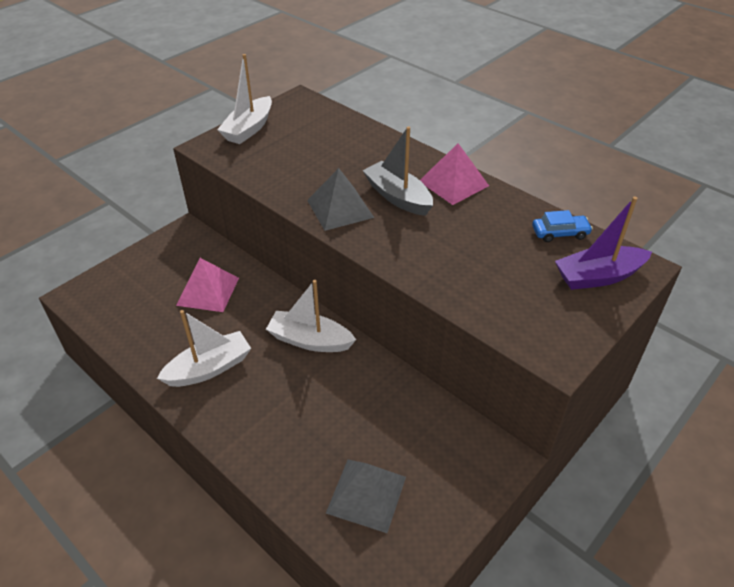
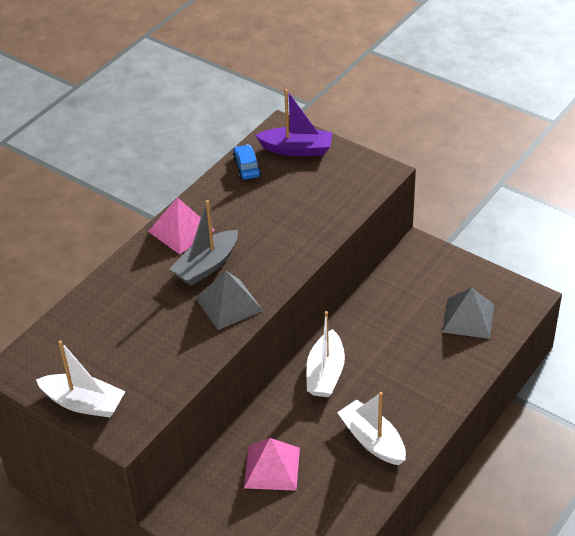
camera: 95 degrees left, 0 degrees up
purple boat [555,196,652,290] -> purple boat turned 60 degrees counterclockwise [255,89,333,156]

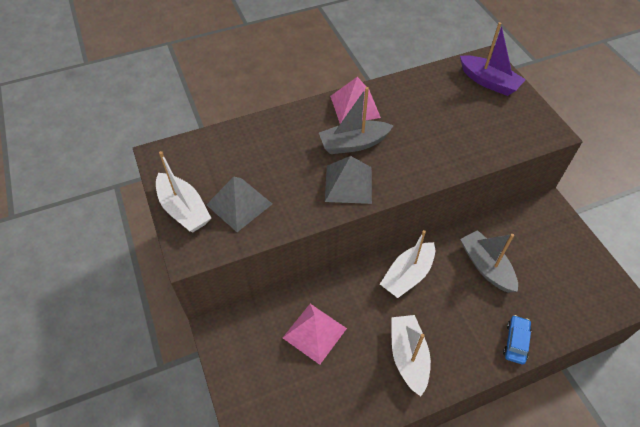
camera: 30 degrees right, 10 degrees up
blue car [233,144,261,180] -> blue car moved to [503,315,532,364]
grey pyramid [442,287,494,339] -> grey pyramid moved to [206,177,272,232]
none -> grey boat [460,230,518,293]

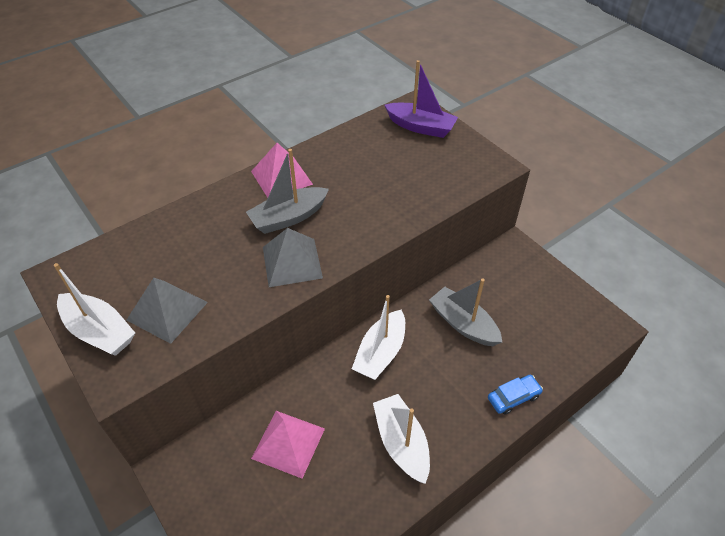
camera: 15 degrees left, 5 degrees down
blue car [503,315,532,364] -> blue car turned 60 degrees clockwise [488,375,543,415]

